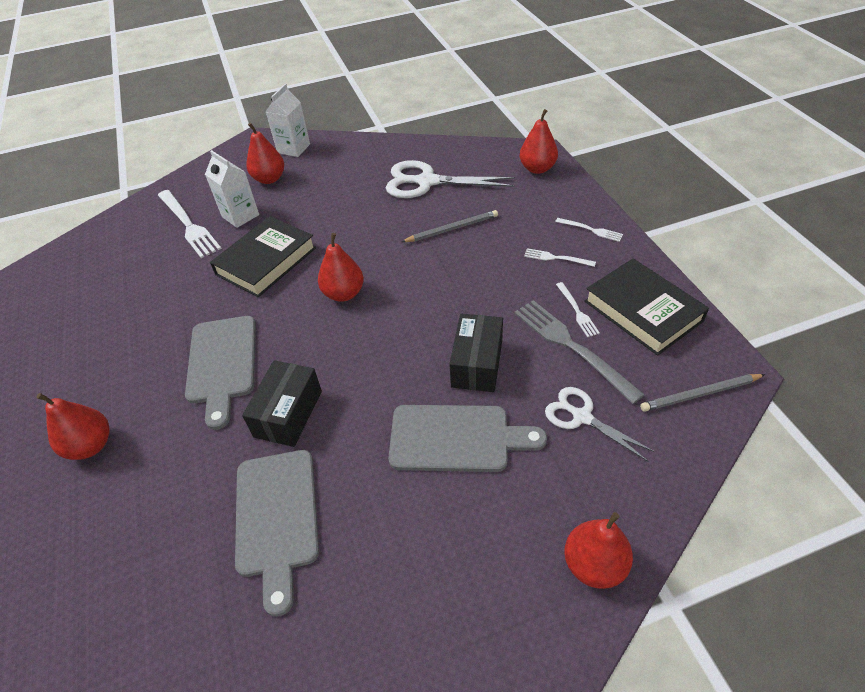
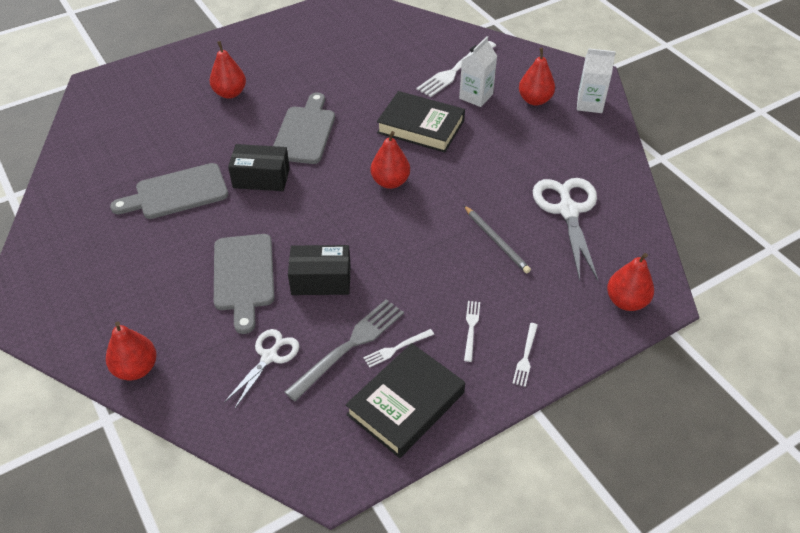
camera: 75 degrees right, 0 degrees up
grey cutting board [185,316,256,430] -> grey cutting board turned 120 degrees clockwise [273,93,335,164]
grey pencil [640,374,766,412] -> none

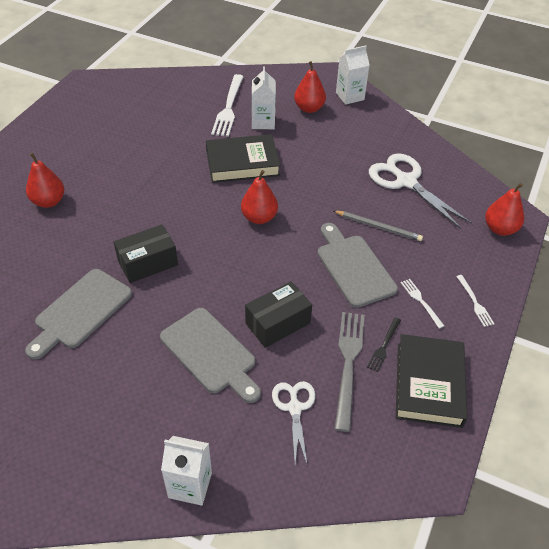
camera: 35 degrees left, 0 degrees up
red pear [106,321,157,380] -> white carton [161,436,212,506]
grey cutting board [273,93,335,164] -> grey cutting board moved to [317,223,398,308]
white fork [363,329,434,368] -> black fork [367,317,401,372]

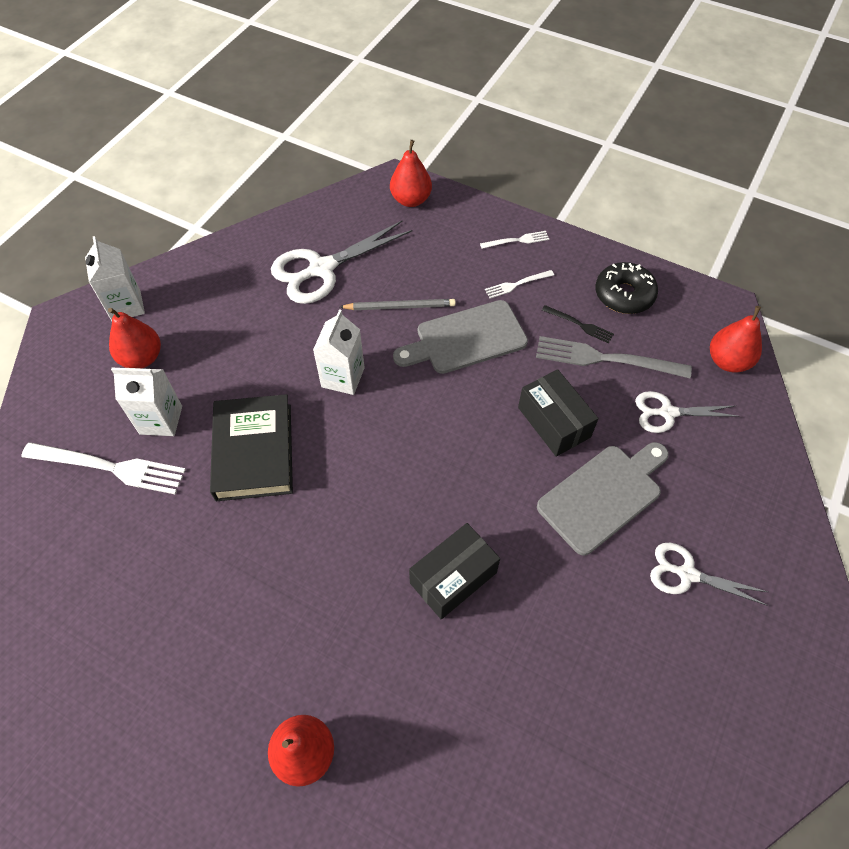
camera: 85 degrees left, 10 degrees up
grey cutting board [25,269,132,360] -> none
black box [114,224,178,283] -> black box turned 75 degrees clockwise [409,523,500,619]
white carton [161,436,212,506] -> white carton moved to [313,309,365,395]
red pear [241,170,278,224] -> red pear moved to [710,306,762,373]
grey pencil [334,211,423,241] -> grey pencil turned 60 degrees clockwise [340,299,456,310]
black book [396,334,467,428] -> black donut [595,262,658,314]
none -> white scissors [650,543,768,606]

